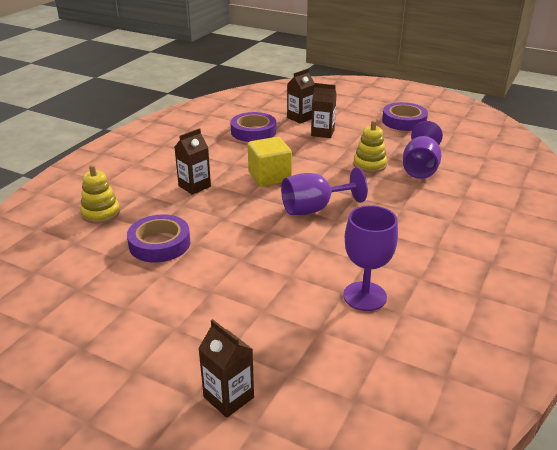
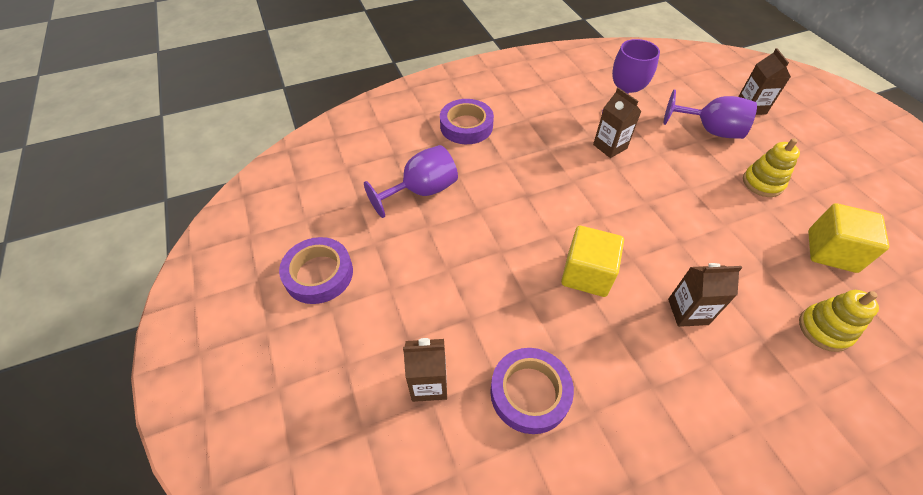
camera: 140 degrees left, 20 degrees up
purple tape [127,214,190,262] -> purple tape moved to [440,99,494,144]
purple goblet [281,168,368,215] -> purple goblet moved to [663,90,757,139]
brown carton [311,83,337,138] -> brown carton moved to [593,87,642,158]
yellow stacking toy [353,120,387,173] -> yellow stacking toy moved to [743,138,800,197]
none -> yellow cube [808,203,890,273]

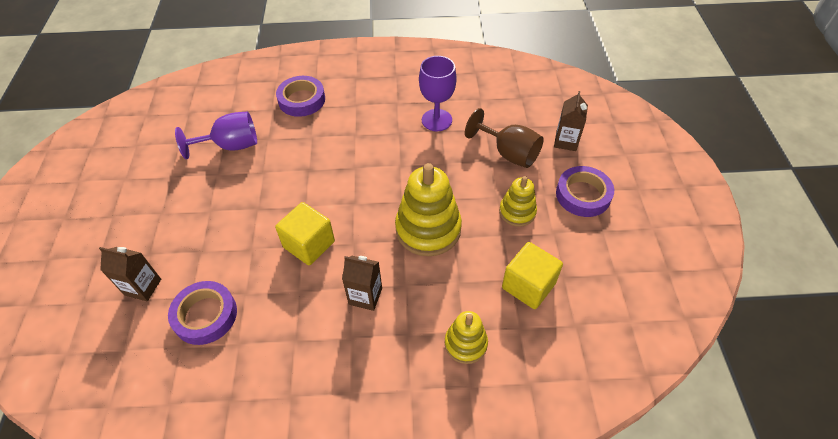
camera: 20 degrees right, 0 degrees up
purple tape [279,237,353,304] -> purple tape moved to [556,166,614,217]
brown carton [593,87,642,158] -> none
purple goblet [663,90,757,139] -> brown goblet [465,108,544,168]
none -> yellow stacking toy [395,163,462,256]

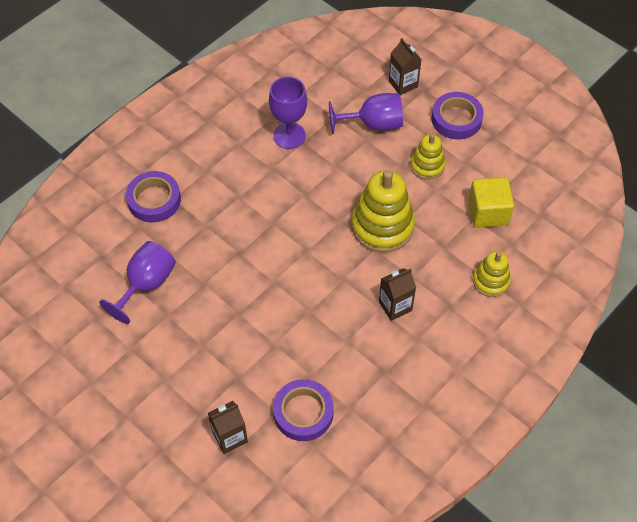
camera: 45 degrees left, 5 degrees up
yellow cube [275,202,335,265] -> none
brown goblet [465,108,544,168] -> purple goblet [329,93,403,134]

